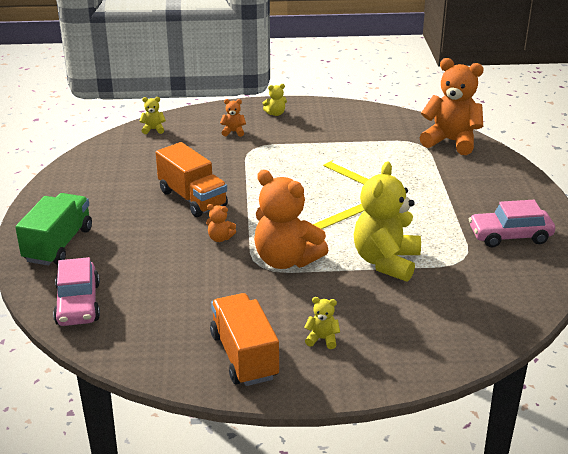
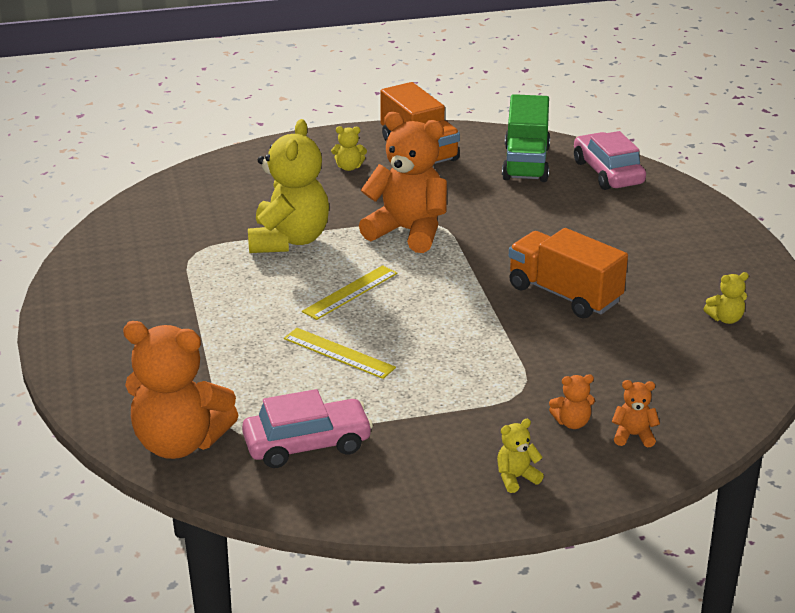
camera: 170 degrees right, 0 degrees up
green truck [15,193,92,266] -> green truck moved to [502,94,550,182]
yellow teddy bear [139,97,166,134] -> yellow teddy bear moved to [704,272,749,324]
orange teddy bear [206,204,236,242] -> orange teddy bear moved to [612,380,660,448]
pink car [469,200,555,248] -> pink car moved to [242,389,373,468]

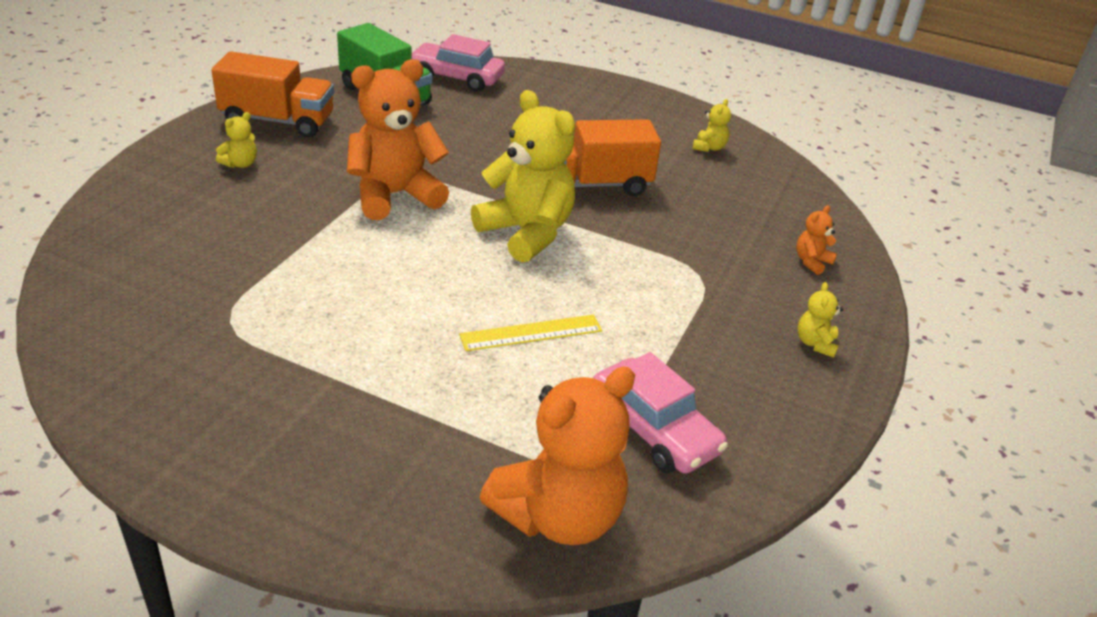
camera: 55 degrees left, 5 degrees up
pink car [242,389,373,468] -> pink car turned 120 degrees clockwise [593,352,728,474]
yellow teddy bear [248,119,329,253] -> yellow teddy bear moved to [471,90,575,263]
yellow ruler [302,265,397,320] -> none
orange teddy bear [549,374,595,429] -> none

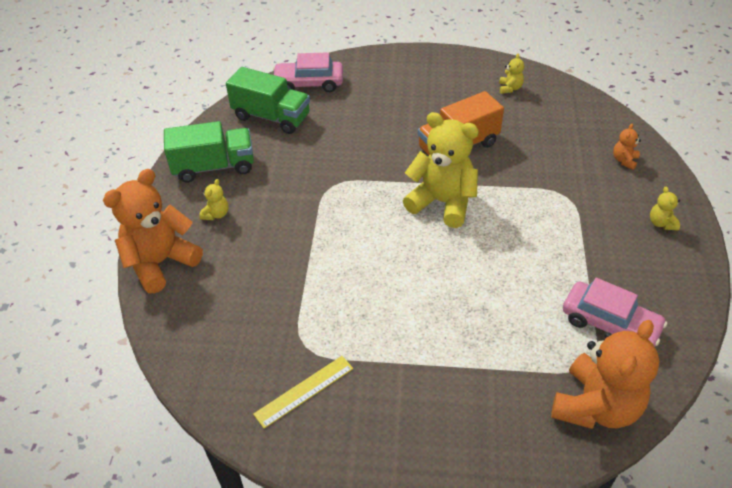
camera: 15 degrees left, 10 degrees up
orange truck [211,51,334,137] -> green truck [164,121,254,182]
orange teddy bear [347,59,449,220] -> orange teddy bear moved to [103,169,203,293]
yellow ruler [459,315,602,351] -> yellow ruler moved to [253,356,353,429]

